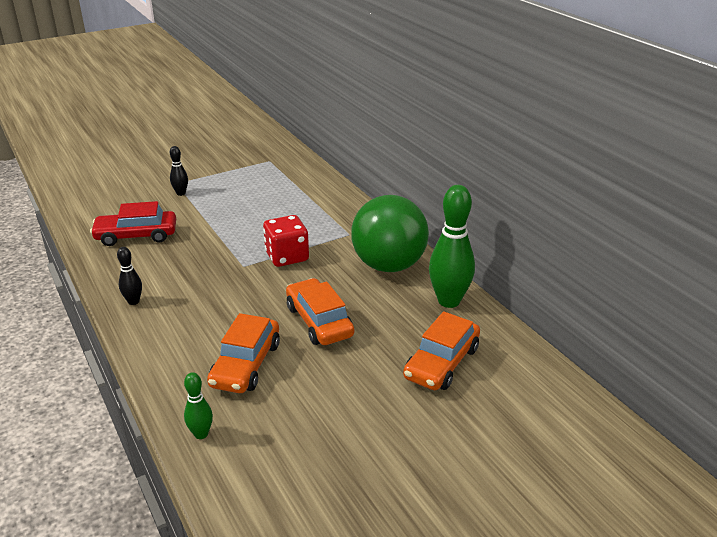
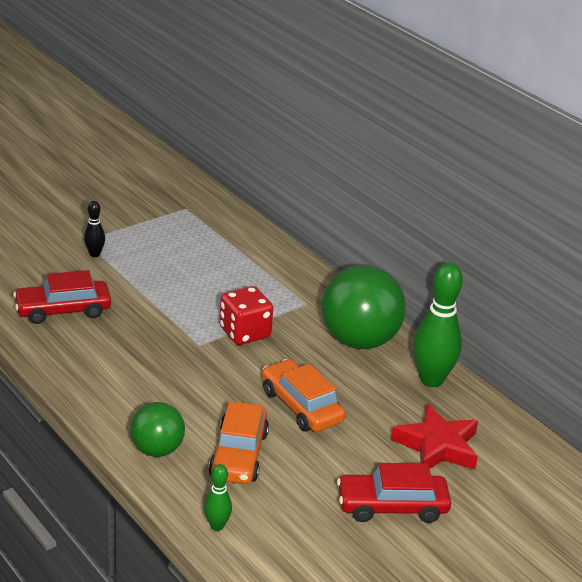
camera: 10 degrees left, 0 degrees up
black bowling pin [117,247,142,305] -> none
orange car [403,311,480,390] -> red star [391,404,478,470]
none -> green ball [130,402,185,457]
none -> red car [337,463,451,523]

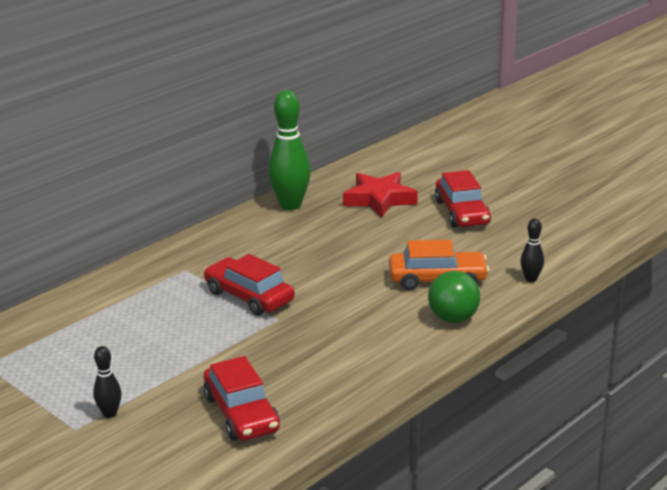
camera: 95 degrees left, 5 degrees down
green bowling pin [204,464,232,531] -> black bowling pin [520,218,544,282]
red dice [219,286,273,345] -> red car [204,254,295,315]
orange car [262,359,346,432] -> none
green ball [321,265,406,349] -> none

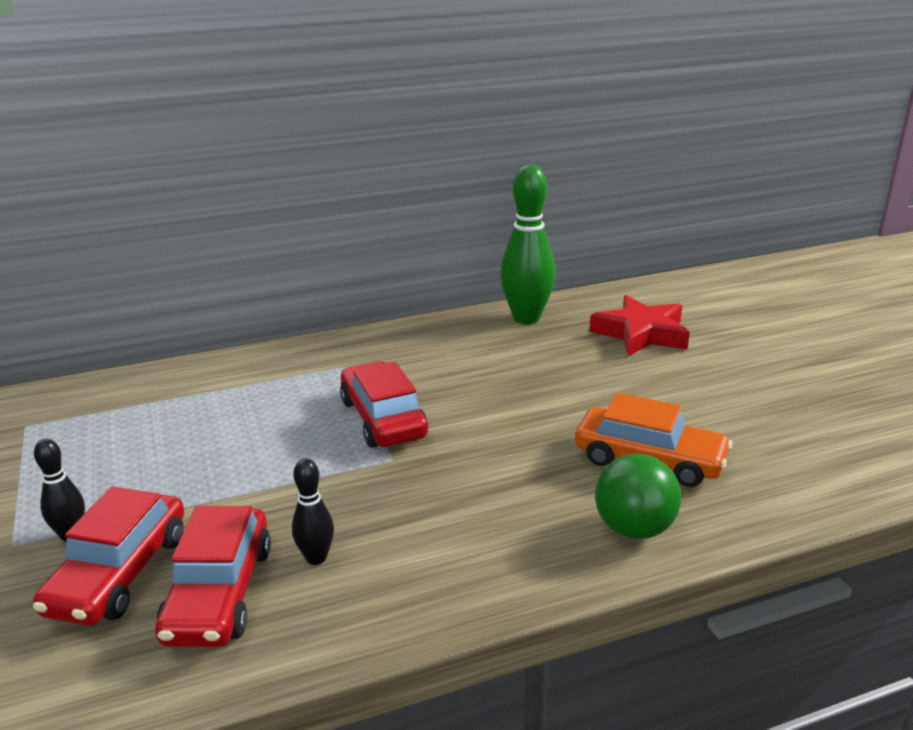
camera: 25 degrees right, 0 degrees up
red car [435,170,491,228] -> red car moved to [33,486,184,626]
black bowling pin [520,218,544,282] -> black bowling pin moved to [292,458,334,565]

